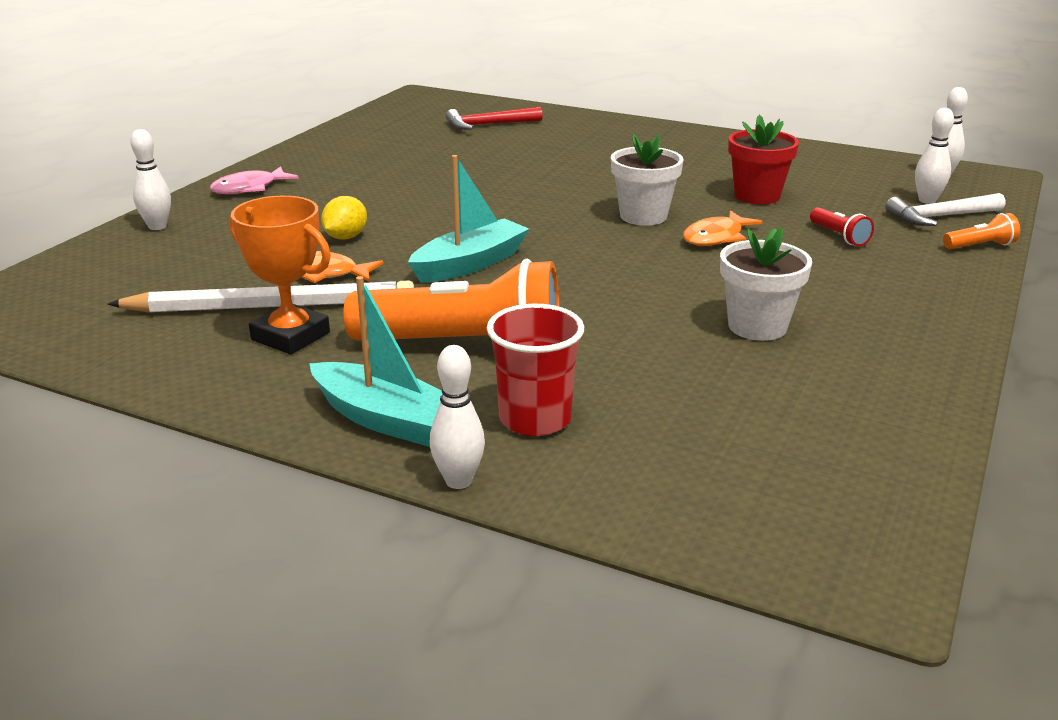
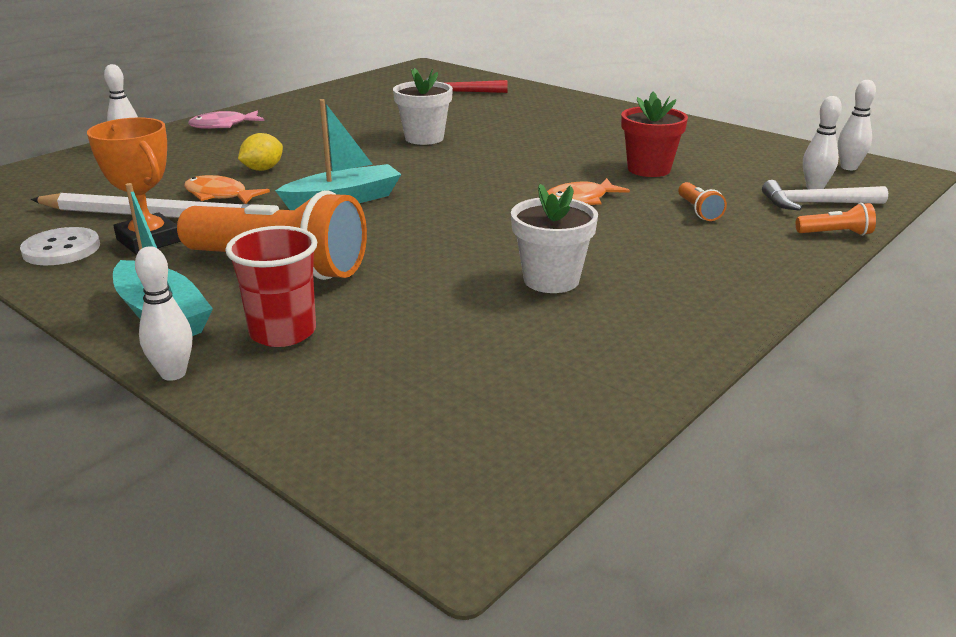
camera: 15 degrees right, 0 degrees up
white flower pot [611,134,683,226] -> white flower pot moved to [393,68,453,145]
red flashlight [810,207,874,246] -> orange flashlight [678,182,727,221]
none -> white button [20,227,100,265]

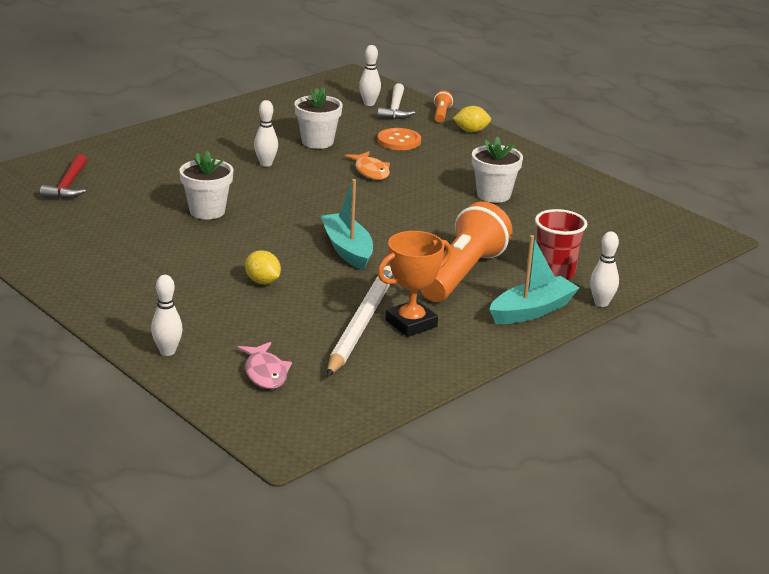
camera: 85 degrees left, 0 degrees up
white button [20,227,100,265] -> none
orange fish [184,175,270,204] -> none
pink fish [188,111,264,129] -> pink fish moved to [237,342,292,389]
red flower pot [621,91,688,177] -> white flower pot [294,87,343,149]
orange flashlight [678,182,727,221] -> orange button [377,128,421,150]
white bowling pin [838,80,876,170] -> white bowling pin moved to [254,100,278,167]
none -> yellow lemon [453,106,491,132]

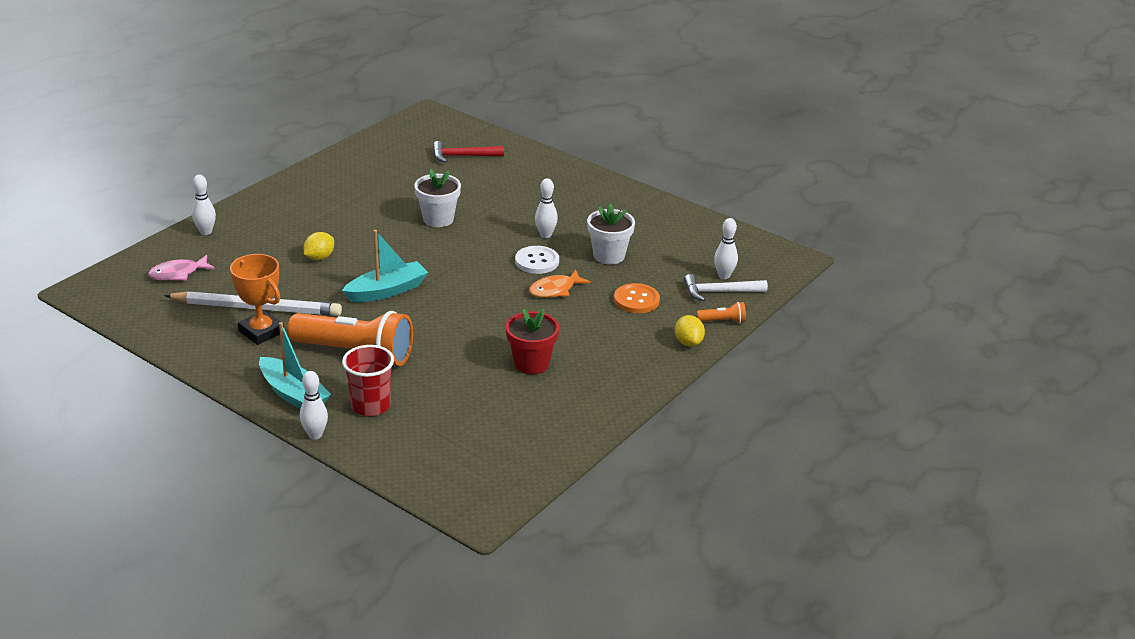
camera: 80 degrees right, 5 degrees up
white flower pot [472,136,523,203] -> red flower pot [506,308,559,374]
none -> white button [515,246,559,274]

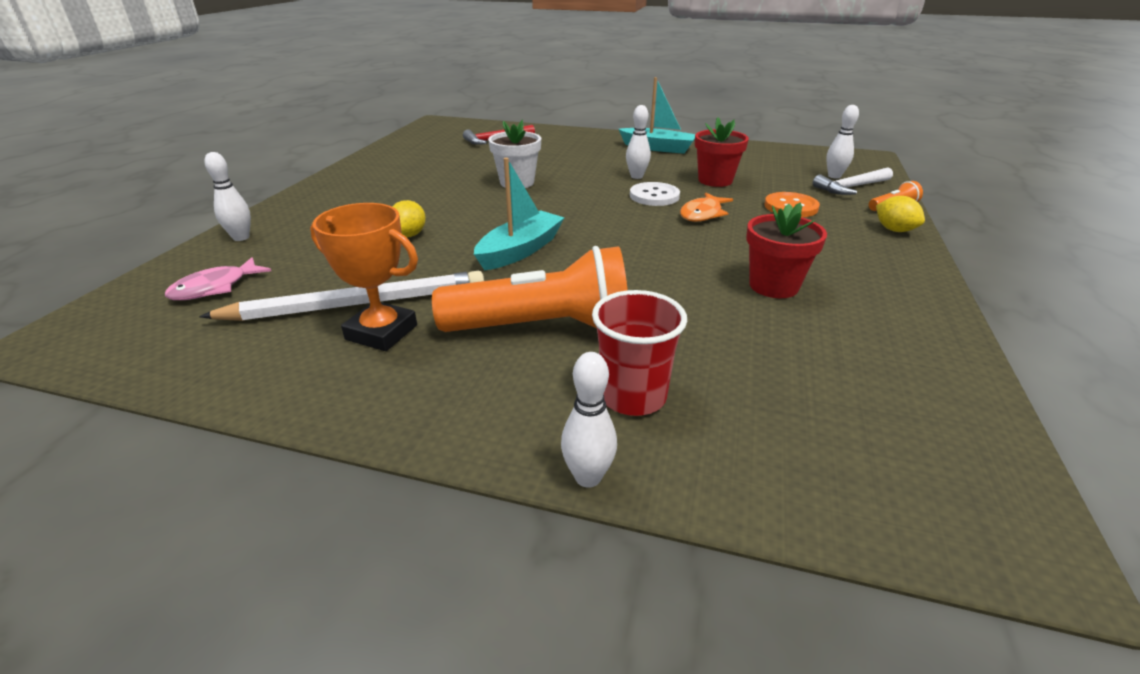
camera: 20 degrees left, 0 degrees up
turquoise boat [259,322,331,409] -> turquoise boat moved to [619,77,695,154]
white flower pot [587,204,635,264] -> red flower pot [695,117,749,187]

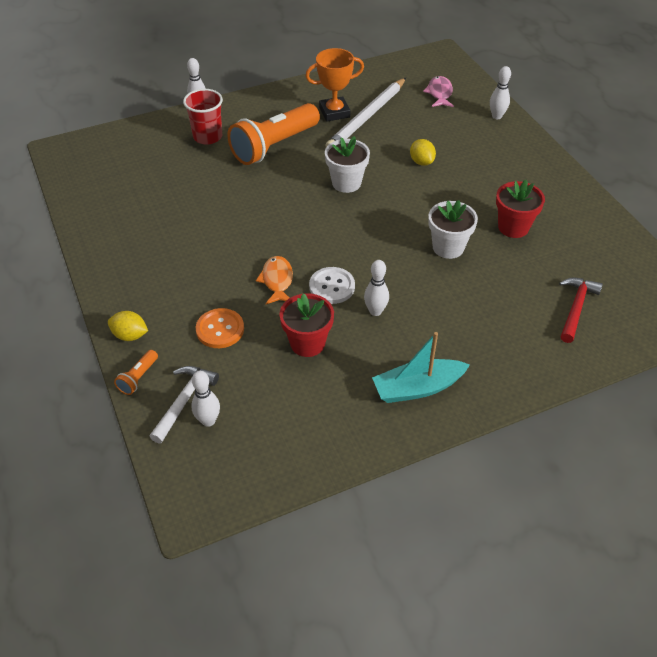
camera: 140 degrees right, 15 degrees up
turquoise boat [474,158,564,271] -> white flower pot [325,136,370,193]
red flower pot [746,203,827,298] -> red flower pot moved to [496,180,545,238]

